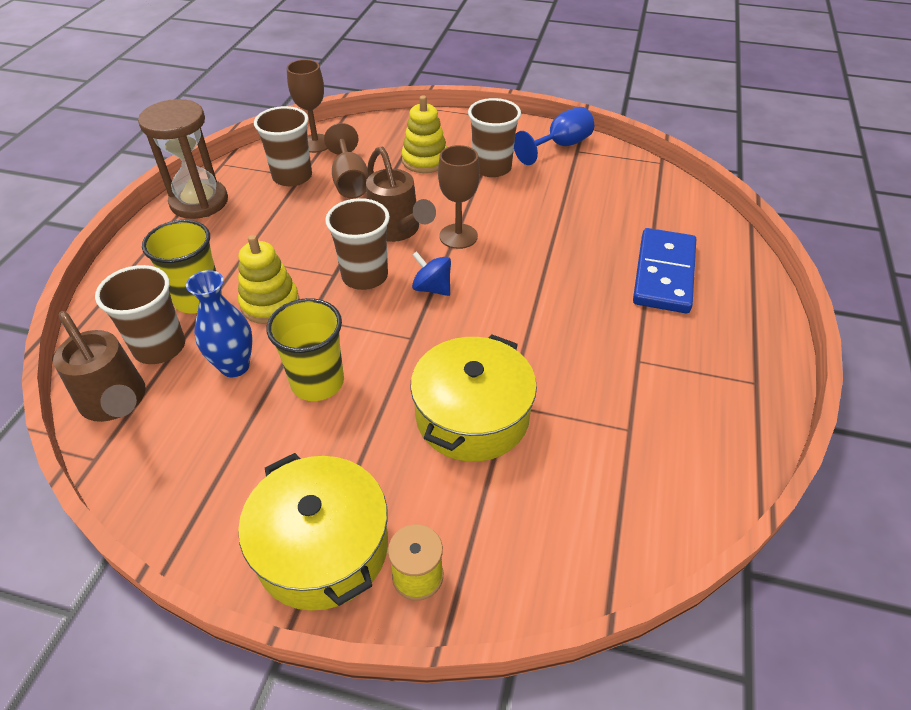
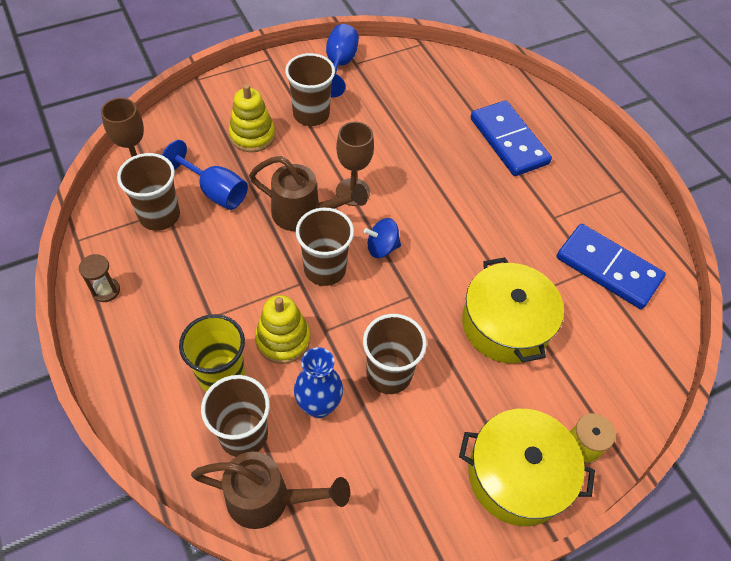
camera: 45 degrees left, 10 degrees up
brown hourglass [138,99,228,219] -> brown hourglass [79,254,120,302], size x0.46
yellow cup [267,298,344,401] -> brown cup [363,314,427,394]
brown goblet [324,123,369,199] -> blue goblet [162,140,248,210]
none -> blue domino [557,224,666,309]

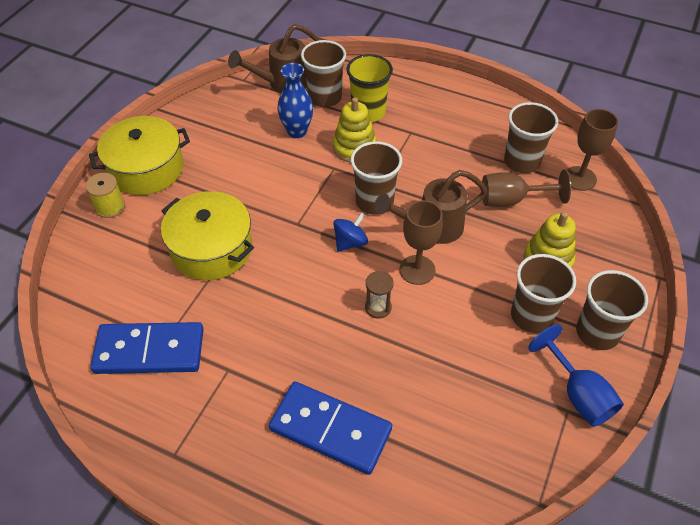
camera: 145 degrees right, 5 degrees down
brown hourglass [79,254,120,302] -> brown hourglass moved to [365,271,394,319]
blue goblet [162,140,248,210] -> brown goblet [482,170,571,207]
brown cup [363,314,427,394] -> brown cup moved to [576,270,648,350]

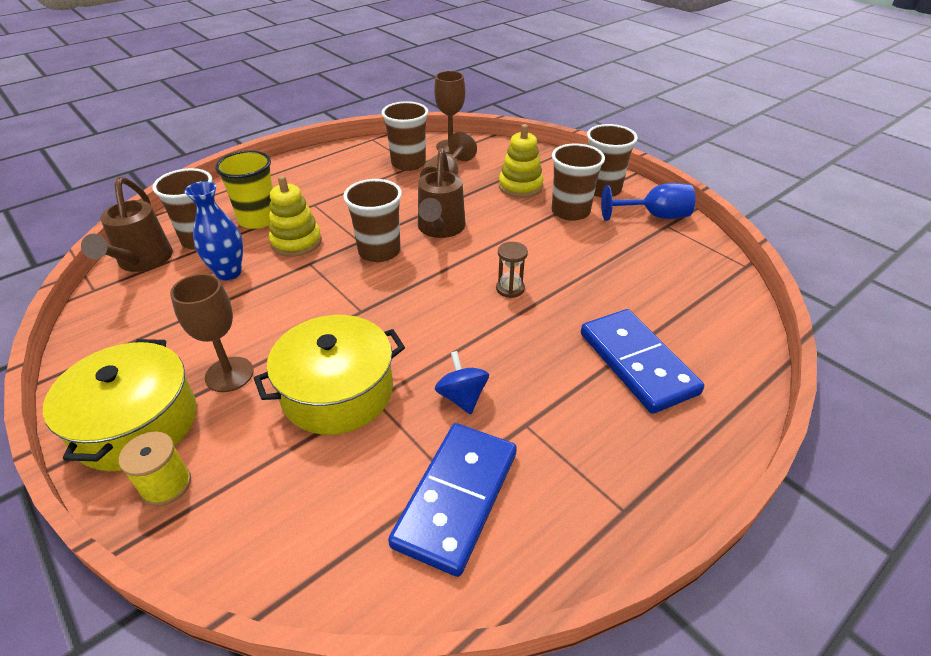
camera: 65 degrees left, 10 degrees down
blue domino [269,382,392,475] -> blue domino turned 75 degrees counterclockwise [581,309,704,414]
blue spinning top [333,212,368,252] -> blue spinning top moved to [435,351,489,414]
brown goblet [399,200,443,285] -> brown goblet moved to [170,274,254,392]

